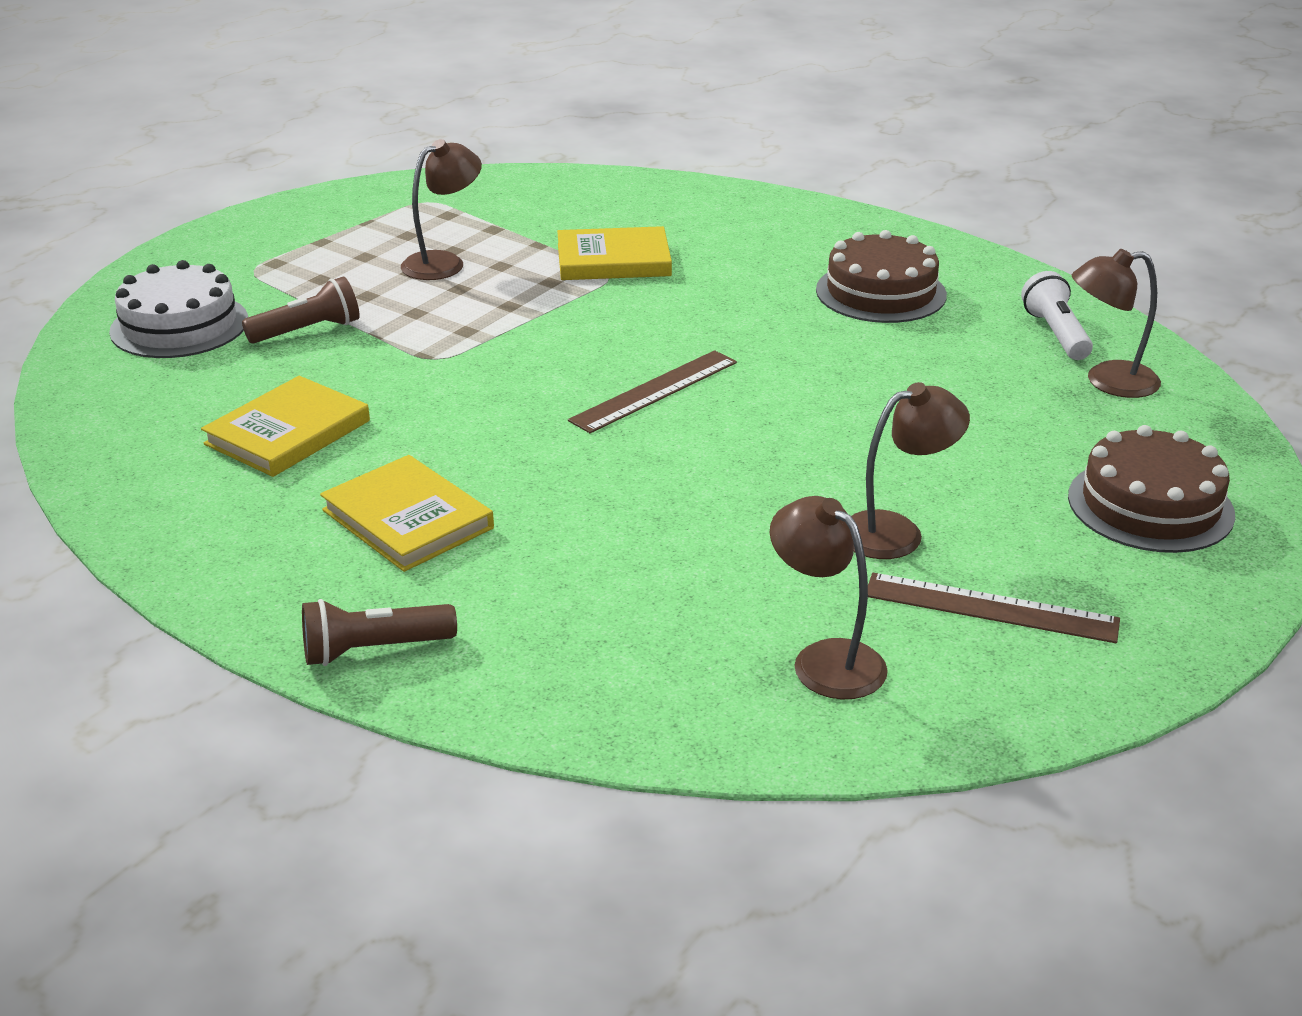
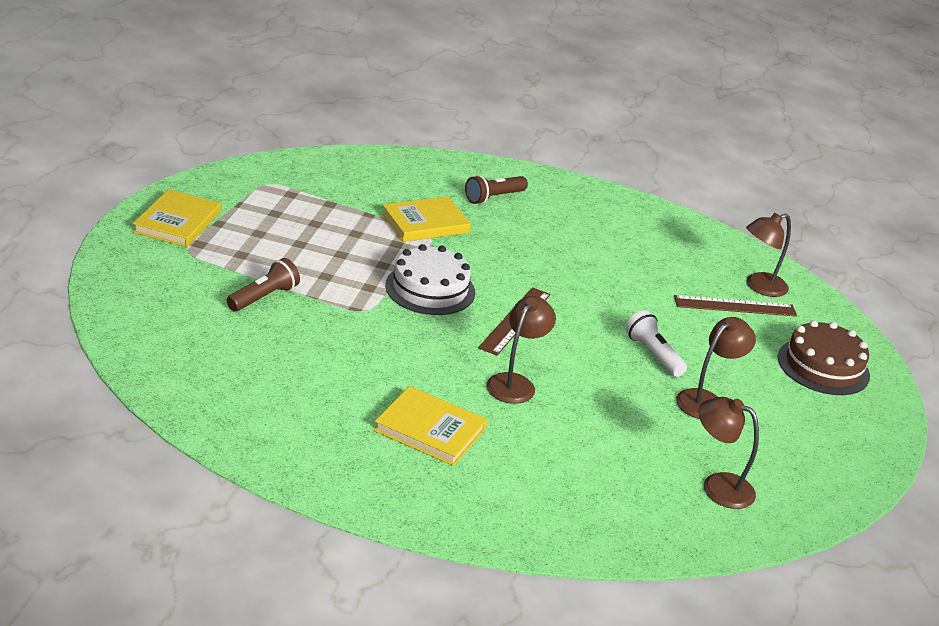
camera: 25 degrees left, 0 degrees up
white cake [109,260,248,358] -> white cake moved to [385,244,475,315]
yellow book [201,376,370,477] -> yellow book moved to [133,189,221,247]
brown flashlight [302,599,457,666] -> brown flashlight moved to [465,175,528,204]
brown lamp [401,139,482,280] -> brown lamp moved to [486,296,556,404]
brown cake [816,230,947,323] -> none
brown ruler [868,573,1120,643] -> brown ruler moved to [674,295,797,317]
white flashlight [1021,271,1093,360] -> white flashlight moved to [625,310,687,377]

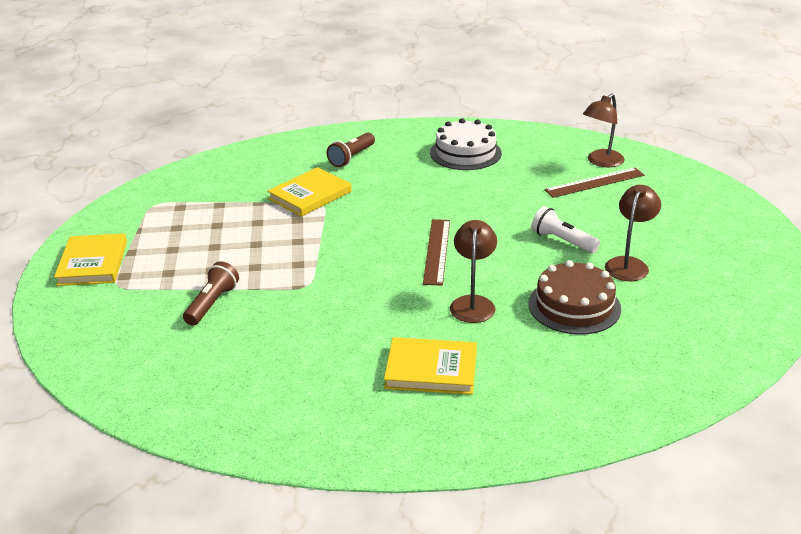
camera: 15 degrees left, 0 degrees up
white cake [385,244,475,315] -> white cake moved to [430,118,502,170]
brown lamp [698,397,759,509] -> none
brown cake [778,320,870,395] -> brown cake moved to [528,260,621,335]

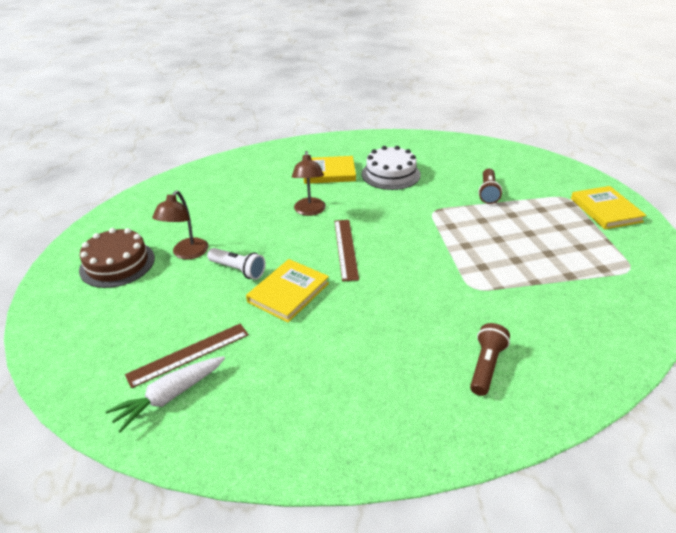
camera: 170 degrees right, 5 degrees up
yellow book [267,167,351,217] -> yellow book moved to [246,259,329,322]
white cake [430,118,502,170] -> white cake moved to [361,146,421,190]
brown cake [528,260,621,335] -> brown cake moved to [79,228,155,288]
brown lamp [583,94,624,167] -> white carrot [106,356,225,433]

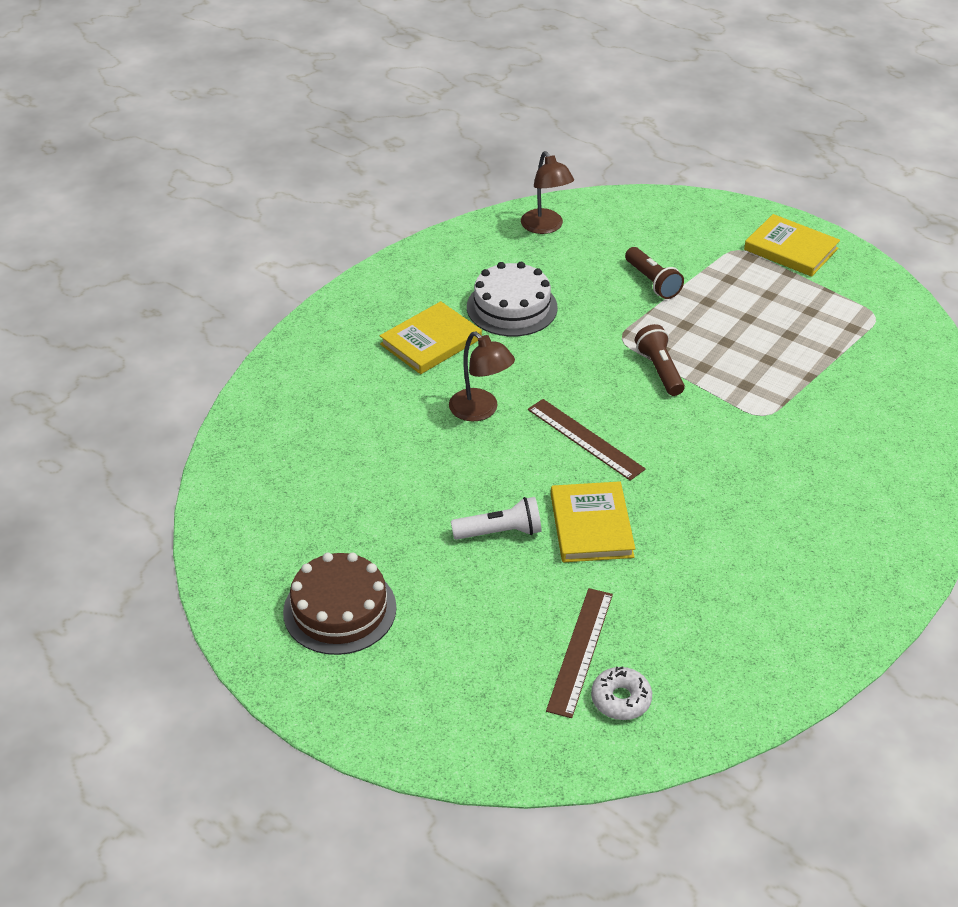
camera: 40 degrees left, 5 degrees up
white carrot [106,356,225,433] -> white donut [591,666,652,720]
brown lamp [152,191,209,260] -> brown lamp moved to [521,151,574,234]
brown flashlight [470,323,510,396] -> brown flashlight moved to [635,324,685,396]

